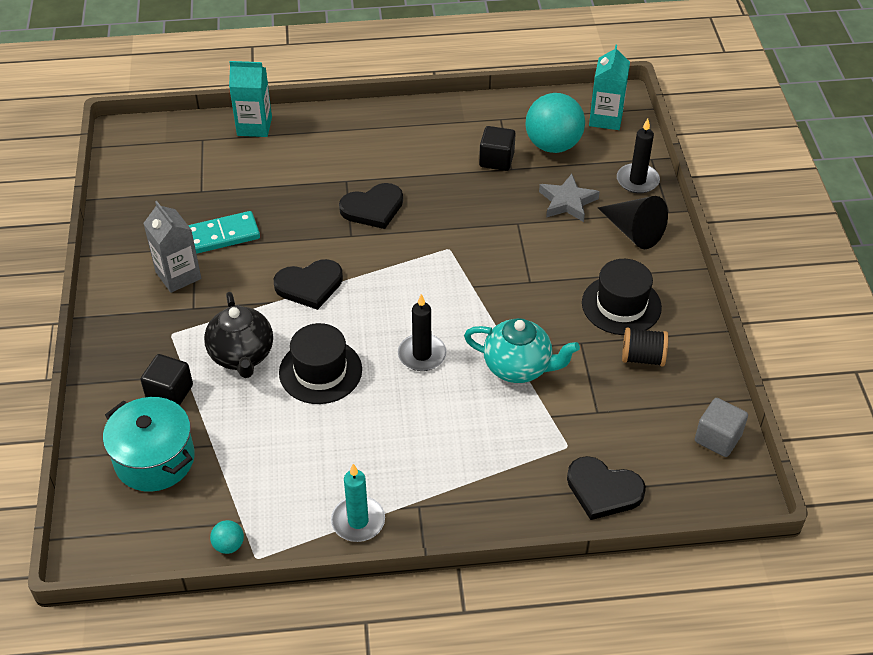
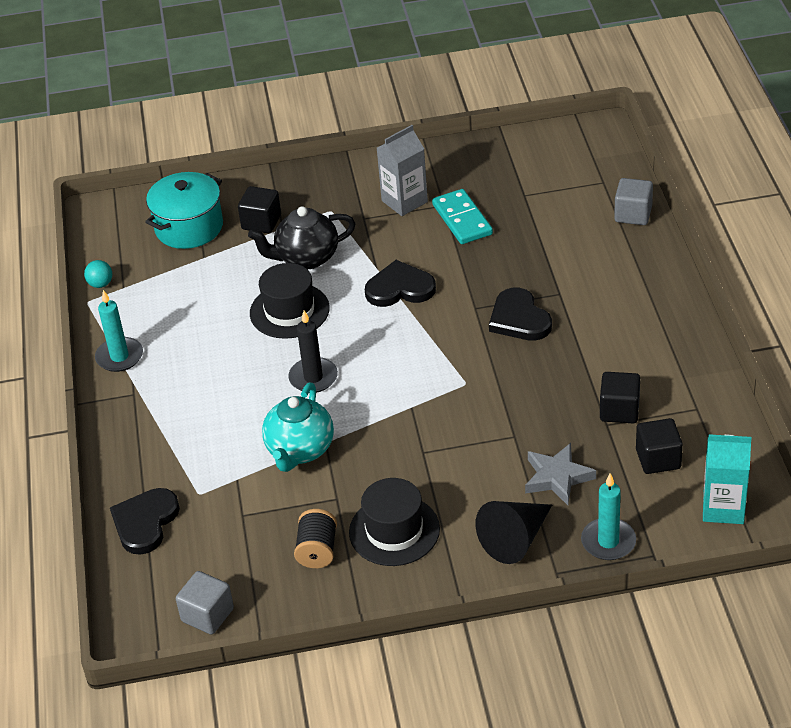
camera: 90 degrees right, 5 degrees down
turquoise carton [229,61,272,137] -> grey cube [614,178,653,225]
black heart [274,259,343,310] -> black heart turned 105 degrees clockwise [365,260,436,307]
turquoise ball [526,93,585,153] -> black cube [636,418,683,474]
black candle [617,119,660,194] -> turquoise candle [581,473,636,560]

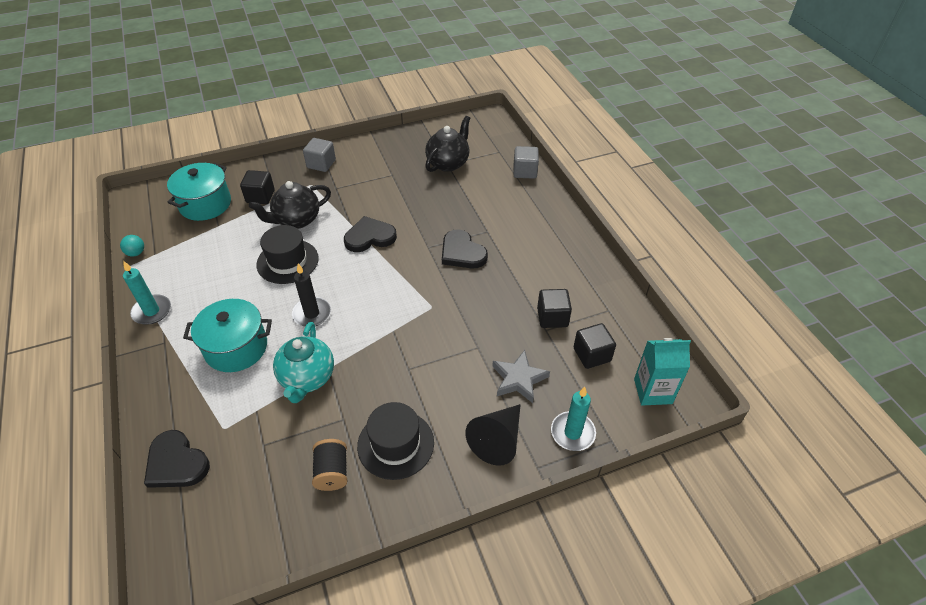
camera: 15 degrees left, 5 degrees up
black heart [110,488,180,555] -> black heart turned 60 degrees counterclockwise [144,430,210,488]
grey cube [176,571,234,635] -> grey cube moved to [303,138,336,172]
grey carton [377,125,428,216] -> none
turquoise domino [432,189,493,244] -> none
none -> turquoise pot [183,299,272,372]
none -> black teapot [425,116,470,172]

